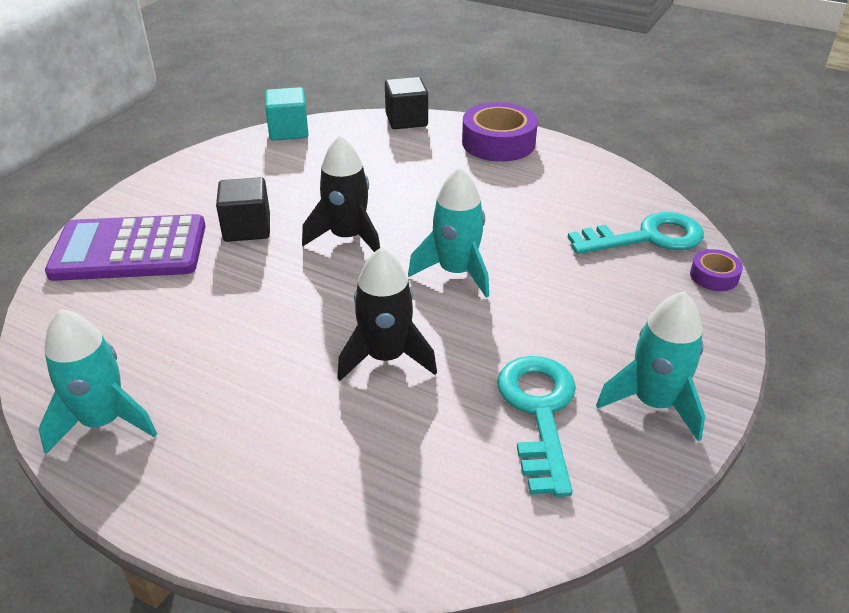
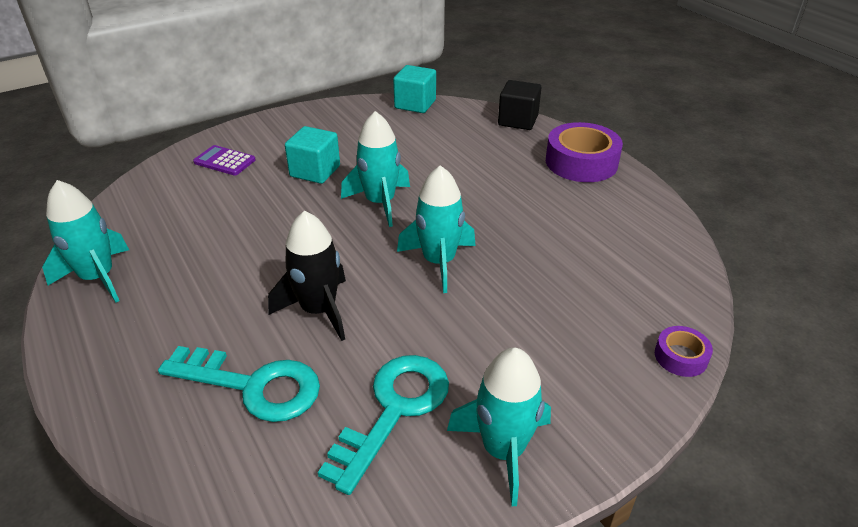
camera: 30 degrees right, 0 degrees up
purple calculator [45,214,206,281] -> purple calculator [193,145,255,176], size x0.47
black cube [216,177,270,242] -> turquoise cube [285,126,340,184]
black rocket [302,136,380,252] -> turquoise rocket [341,111,410,227]
turquoise key [568,212,704,254] -> turquoise key moved to [158,346,320,422]

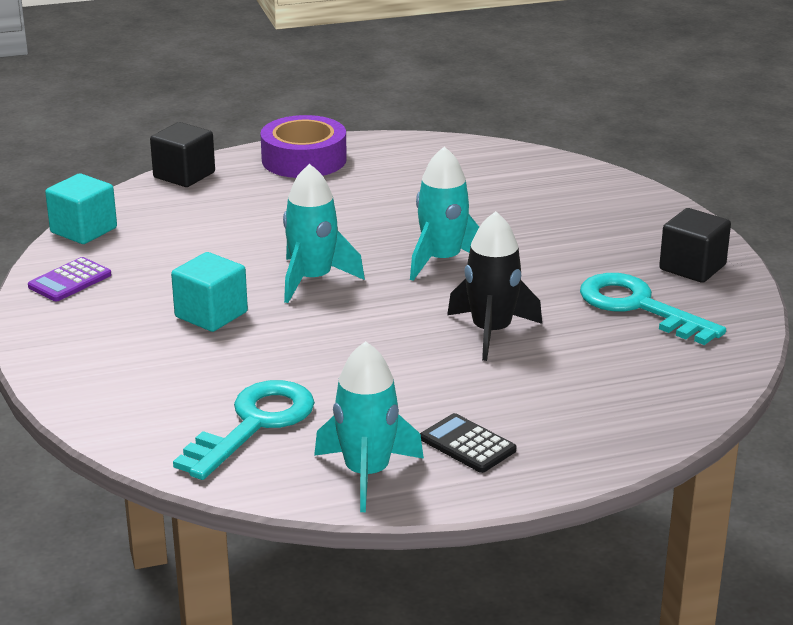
camera: 75 degrees left, 10 degrees down
turquoise key [158,346,320,422] -> turquoise key moved to [173,380,315,480]
purple calculator [193,145,255,176] -> purple calculator moved to [28,257,111,301]
turquoise rocket [447,348,551,506] -> black cube [659,208,731,283]
purple tape [655,326,713,377] -> none
none -> black calculator [420,413,516,473]

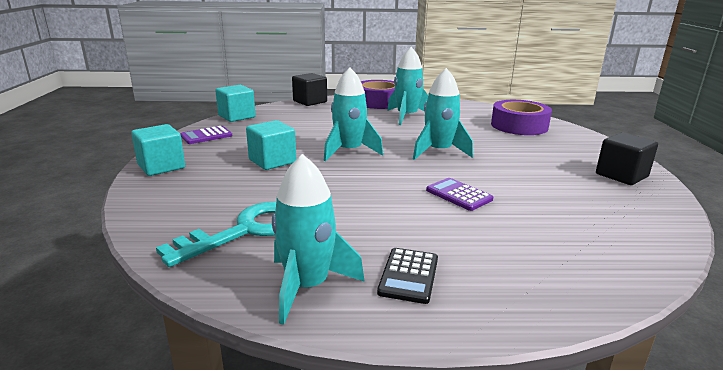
camera: 15 degrees right, 5 degrees down
black calculator [420,413,516,473] -> black calculator turned 135 degrees counterclockwise [377,248,438,304]
black rocket [447,211,542,361] -> purple calculator [426,178,493,211]
turquoise key [580,273,726,345] -> none
none -> turquoise cube [131,124,185,176]
none -> turquoise rocket [387,47,428,125]
none -> purple tape [491,100,552,135]

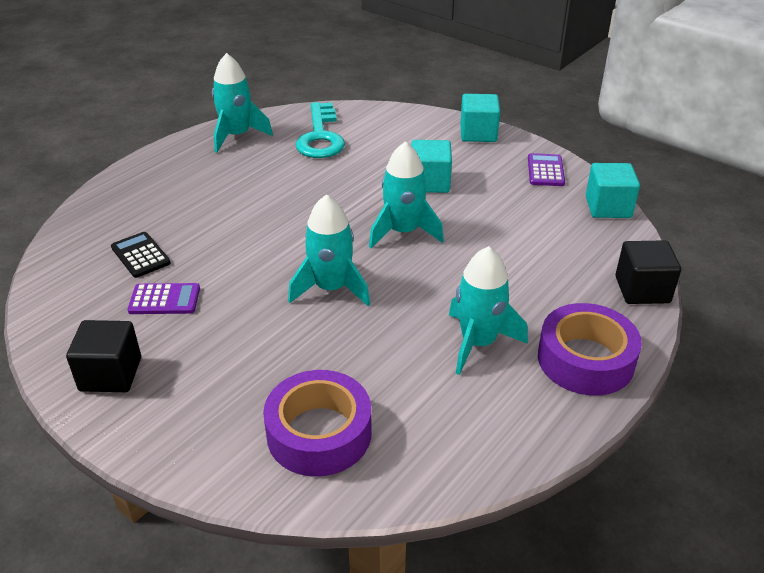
camera: 130 degrees right, 15 degrees up
black calculator [377,248,438,304] -> black calculator moved to [111,232,171,278]
purple calculator [426,178,493,211] -> purple calculator moved to [127,283,200,314]

